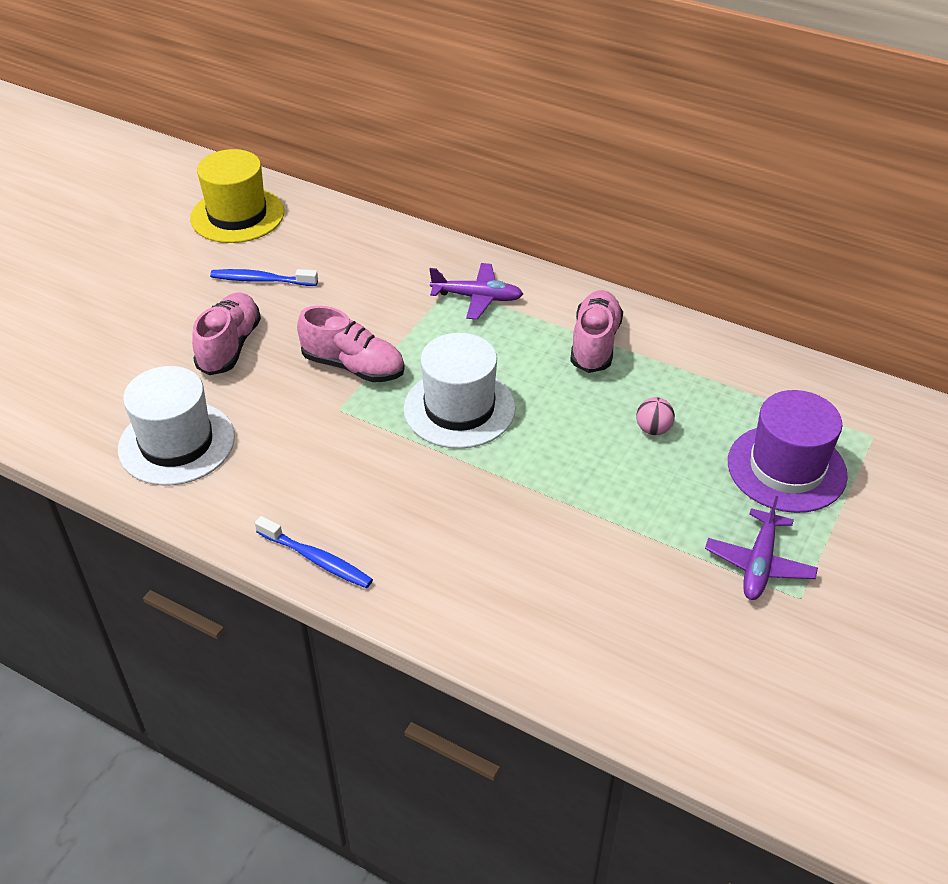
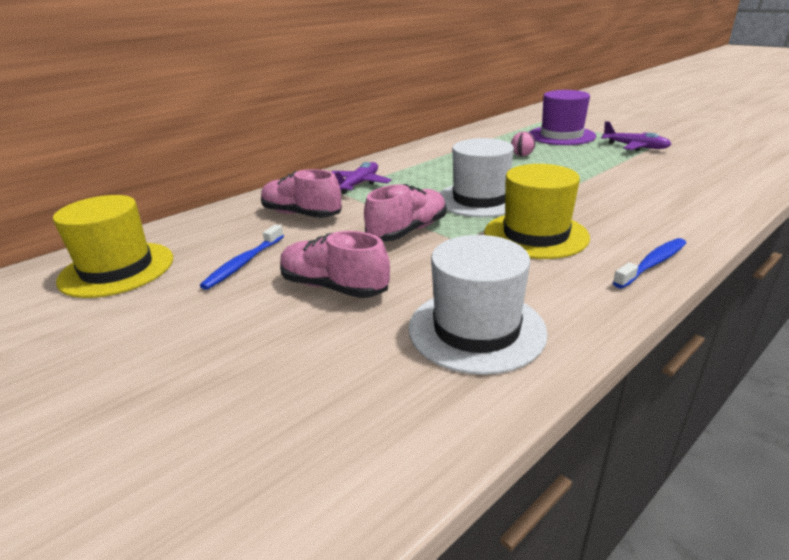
camera: 70 degrees left, 15 degrees down
pink shoe [570,290,623,373] -> pink shoe moved to [261,169,342,218]
none -> yellow hat [484,164,590,259]

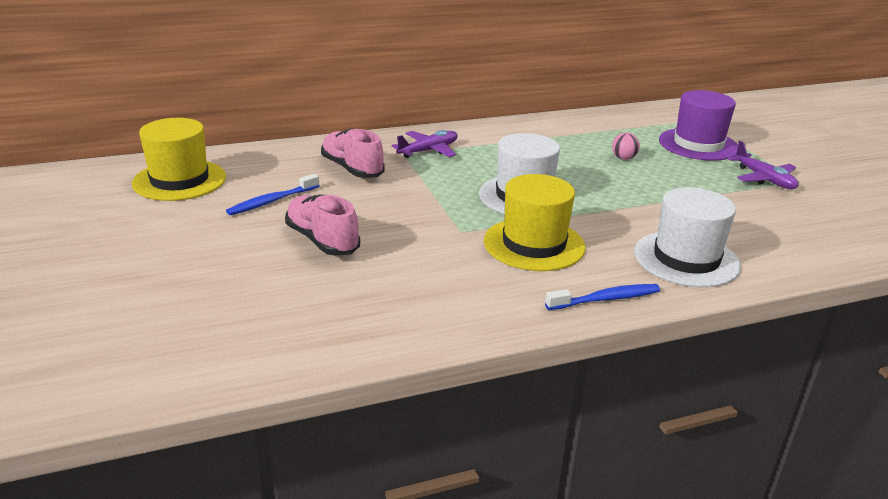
camera: 20 degrees right, 0 degrees up
pink shoe [364,184,446,242] -> none
white hat [408,235,548,375] -> white hat moved to [634,187,741,287]

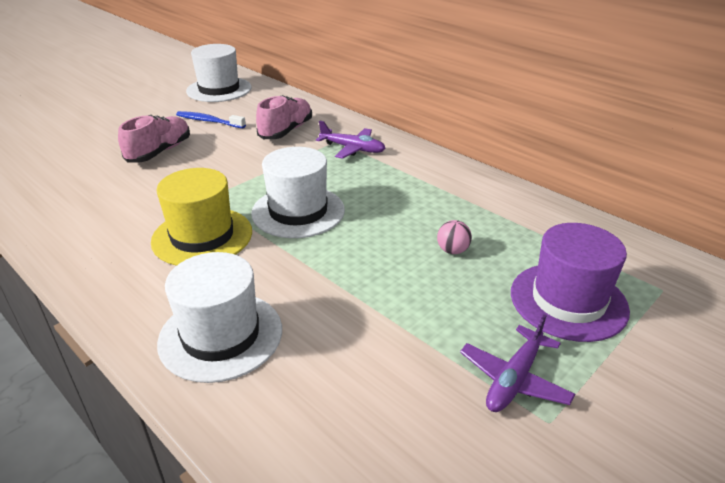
camera: 65 degrees right, 5 degrees up
yellow hat [132,118,226,201] -> white hat [186,44,252,102]
blue toothbrush [545,284,660,310] -> none

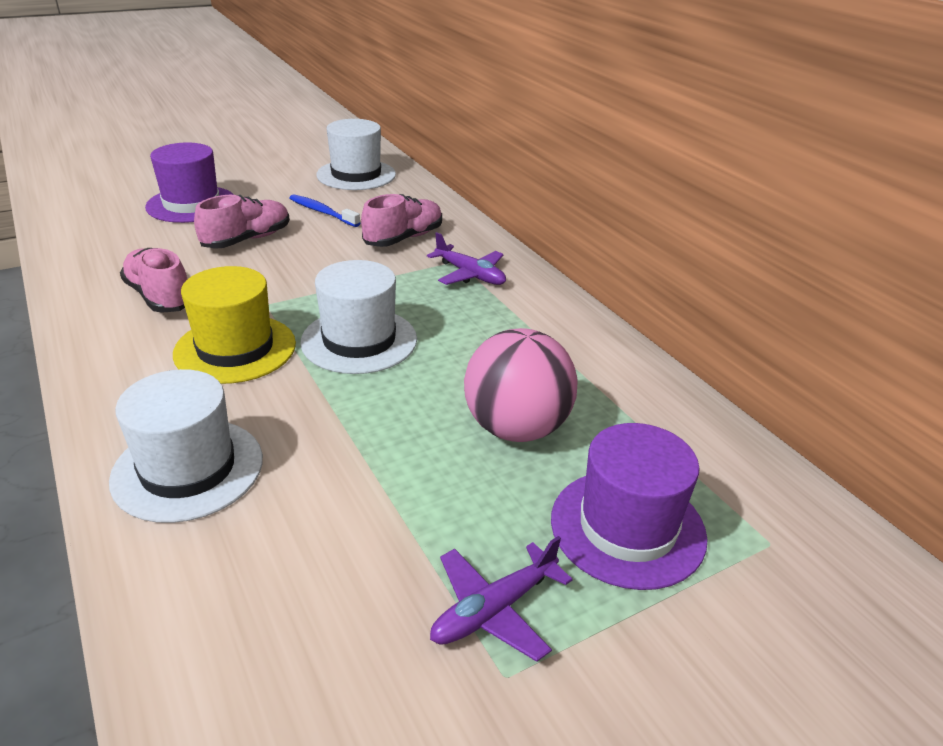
camera: 15 degrees right, 0 degrees up
pink ball [437,220,472,254] -> pink ball [464,328,578,442], size x2.48
none -> pink shoe [120,248,187,313]
none -> purple hat [145,142,234,223]

